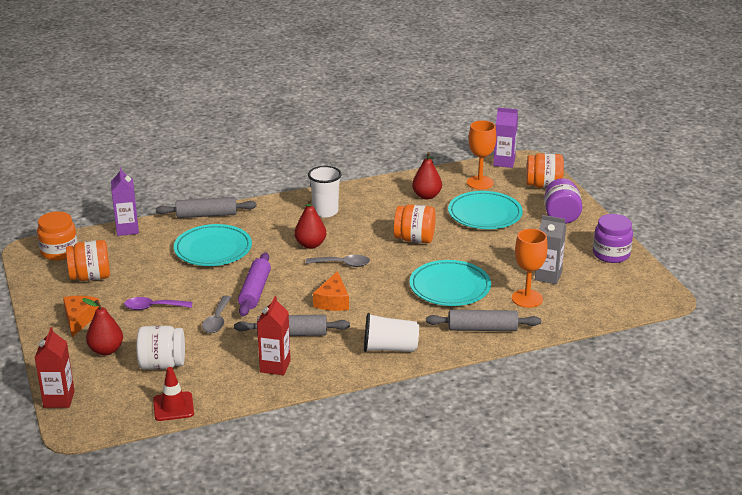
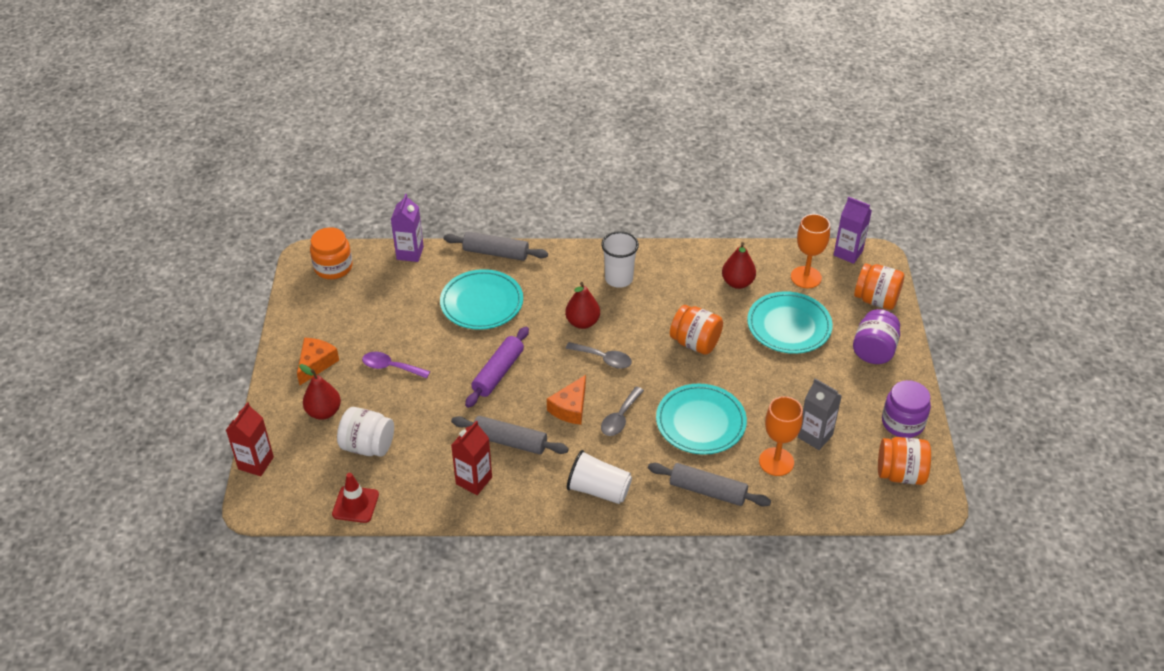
camera: 20 degrees right, 15 degrees up
orange jar [66,240,110,281] -> orange jar moved to [878,437,931,485]
grey spoon [202,295,231,333] -> grey spoon moved to [601,387,644,436]

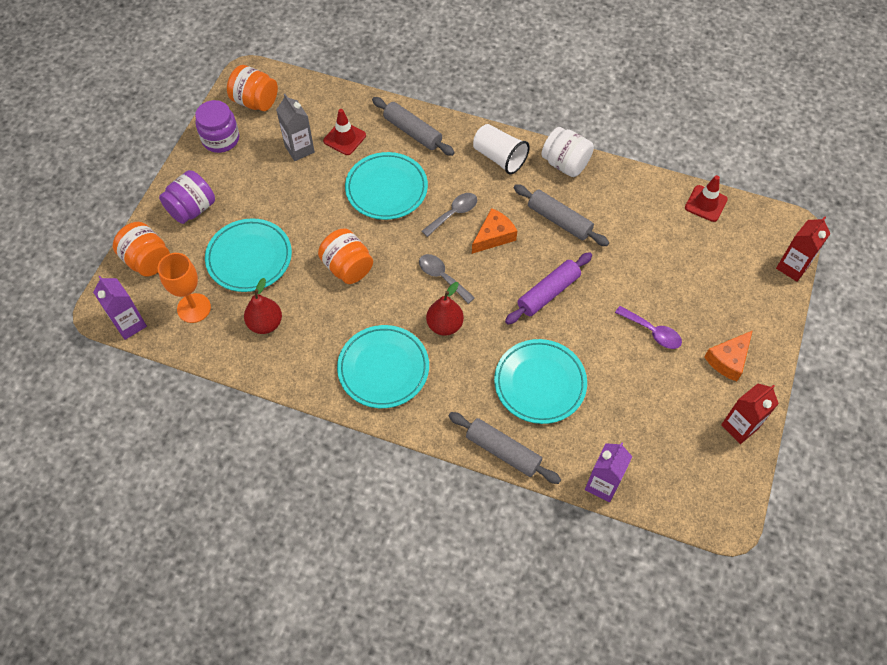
camera: 160 degrees left, 15 degrees up
red pear [299,364,341,420] -> none
orange jar [310,227,352,279] -> none
white jar [337,407,394,457] -> white jar moved to [541,127,594,177]
red carton [451,421,492,495] -> red carton moved to [721,384,779,444]
white cup [601,231,639,288] -> turquoise plate [337,325,429,408]
orange goblet [759,396,803,476] -> red traffic cone [323,109,366,155]

